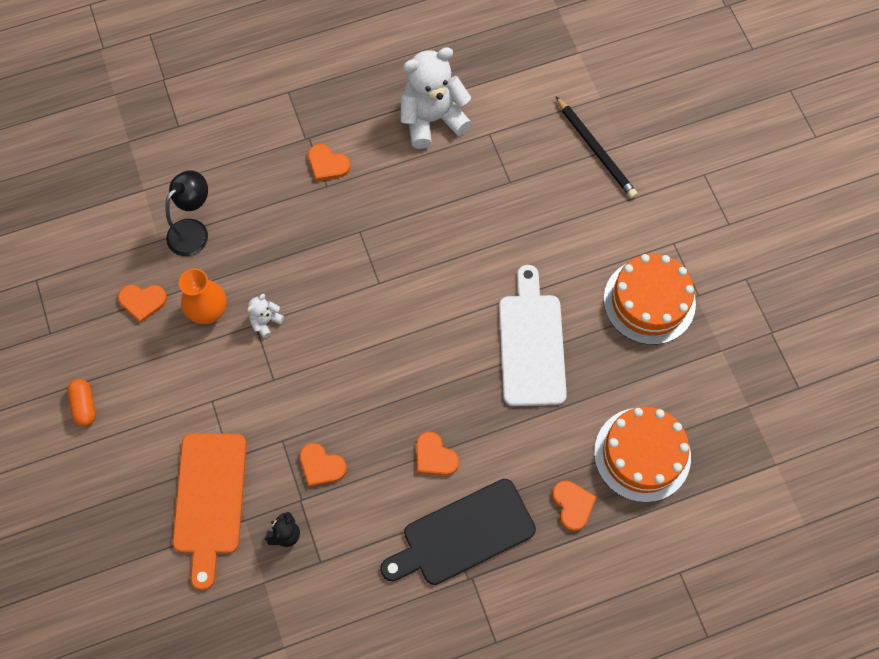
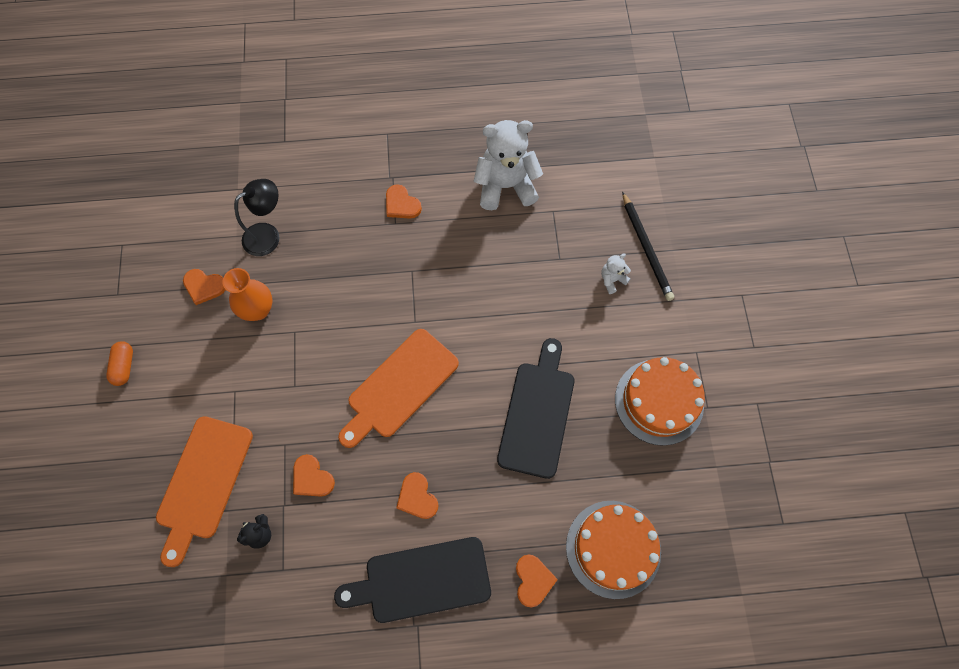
camera: 15 degrees right, 0 degrees up
white teddy bear [247,294,284,338] -> white teddy bear moved to [601,253,631,294]
white cutting board [499,265,567,406] -> black cutting board [497,338,574,479]
none -> orange cutting board [338,329,459,448]

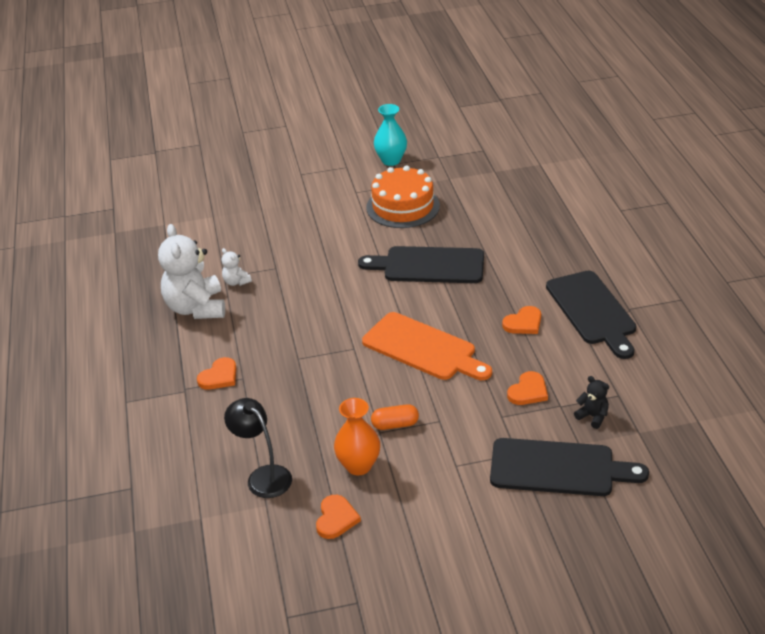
camera: 95 degrees left, 30 degrees down
orange capsule [106,341,133,386] -> orange capsule moved to [371,404,419,430]
orange cutting board [156,416,253,567] -> black cutting board [490,438,649,496]
orange heart [516,554,558,608] -> none
orange cake [566,501,661,599] -> none
white teddy bear [601,253,631,294] -> white teddy bear moved to [222,248,252,286]
black pencil [622,191,674,301] -> none
none -> turquoise vase [374,104,407,166]

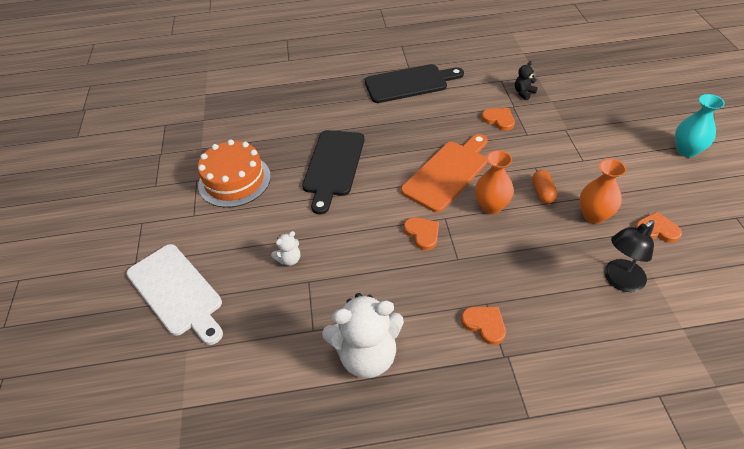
camera: 85 degrees left, 10 degrees up
white teddy bear [222,248,252,286] -> white teddy bear moved to [271,231,300,266]
turquoise vase [374,104,407,166] -> turquoise vase moved to [675,94,725,157]
black cutting board [490,438,649,496] -> none
orange heart [502,306,541,334] -> orange heart moved to [404,217,439,250]
none -> white cutting board [126,244,223,345]
none -> orange vase [475,150,514,214]

